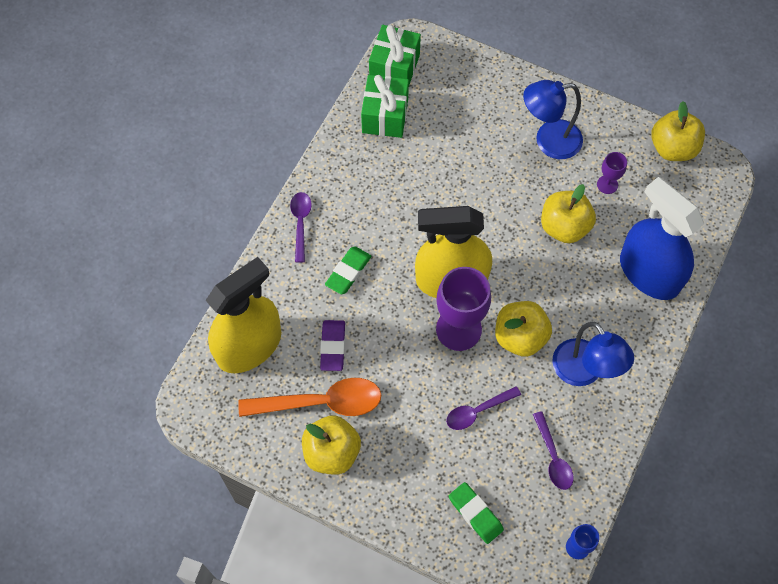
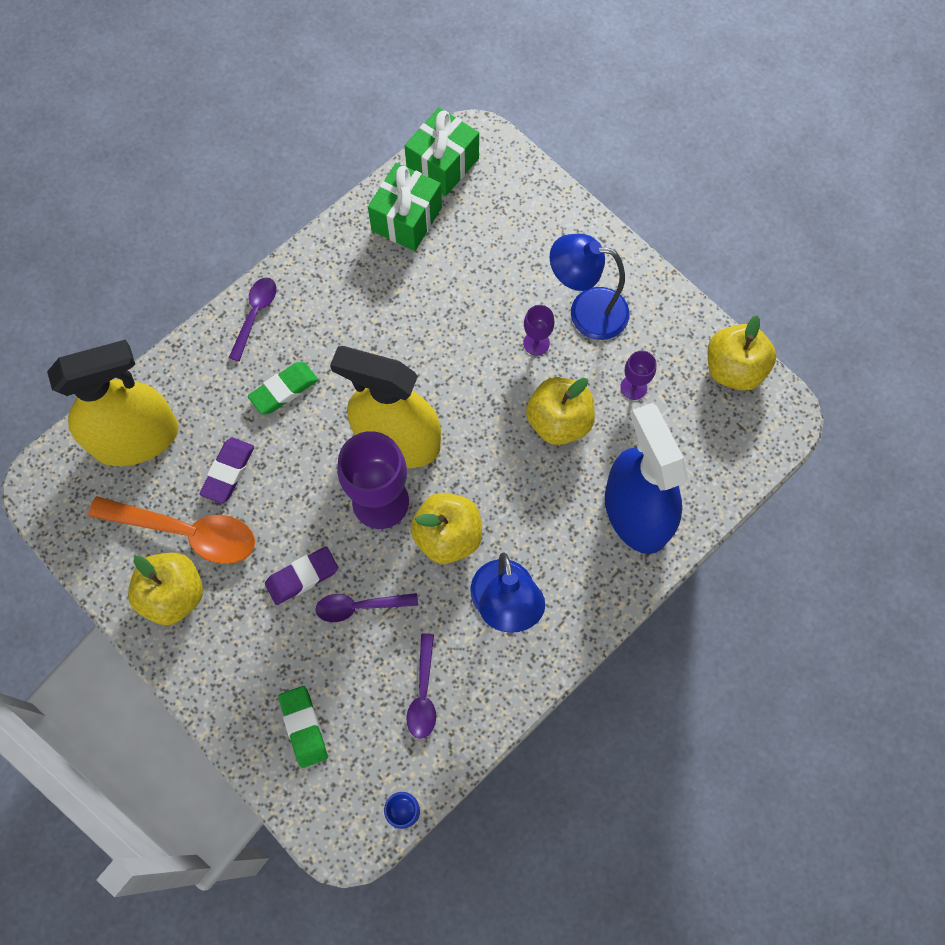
camera: 20 degrees right, 5 degrees up
none -> purple eraser [265,546,338,605]
none -> purple goblet [523,305,554,356]

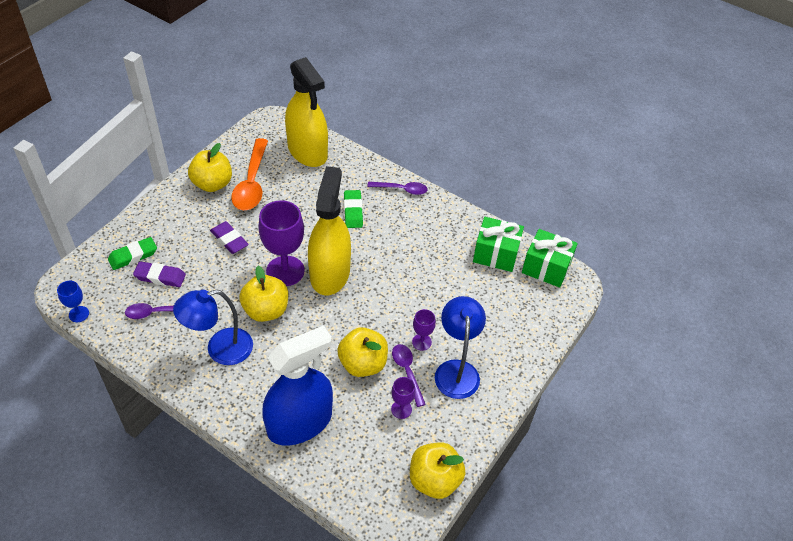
camera: 75 degrees right, 20 degrees down
purple eraser [200,438,254,504] -> purple eraser moved to [133,261,186,287]
green eraser [248,362,318,414] -> green eraser turned 45 degrees clockwise [344,190,363,228]
purple spoon [315,593,418,622] -> purple spoon moved to [392,344,426,407]

